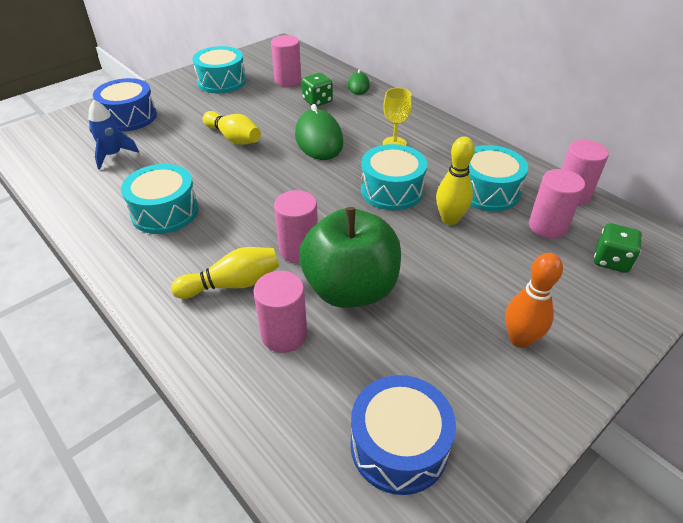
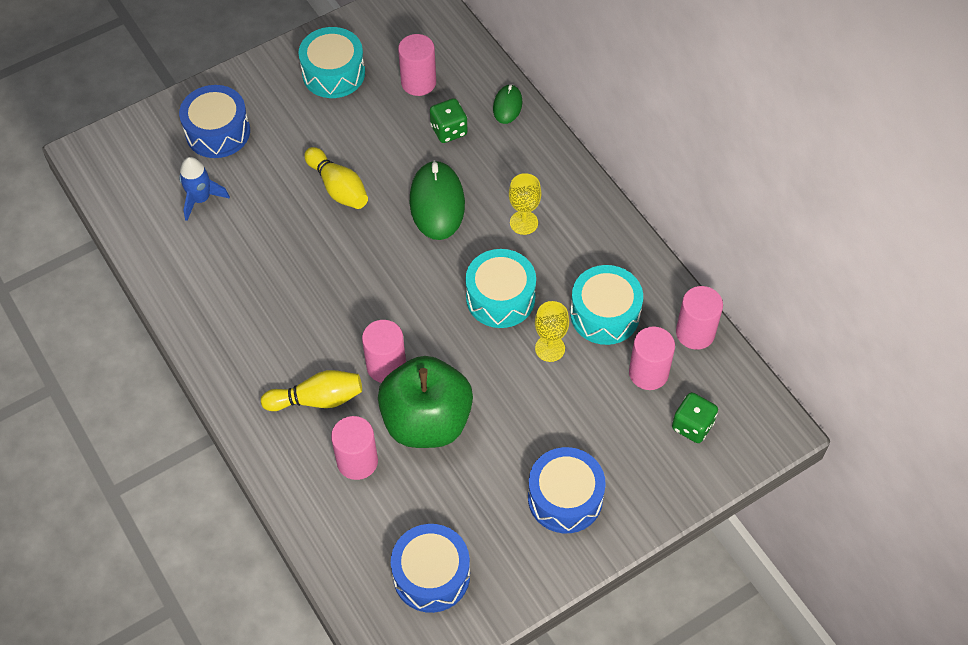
camera: 10 degrees right, 15 degrees up
turquoise drum [121,164,199,234] -> none
yellow bowling pin [436,136,475,225] -> yellow goblet [535,301,569,362]
orange bowling pin [505,253,563,348] -> blue drum [528,447,606,533]

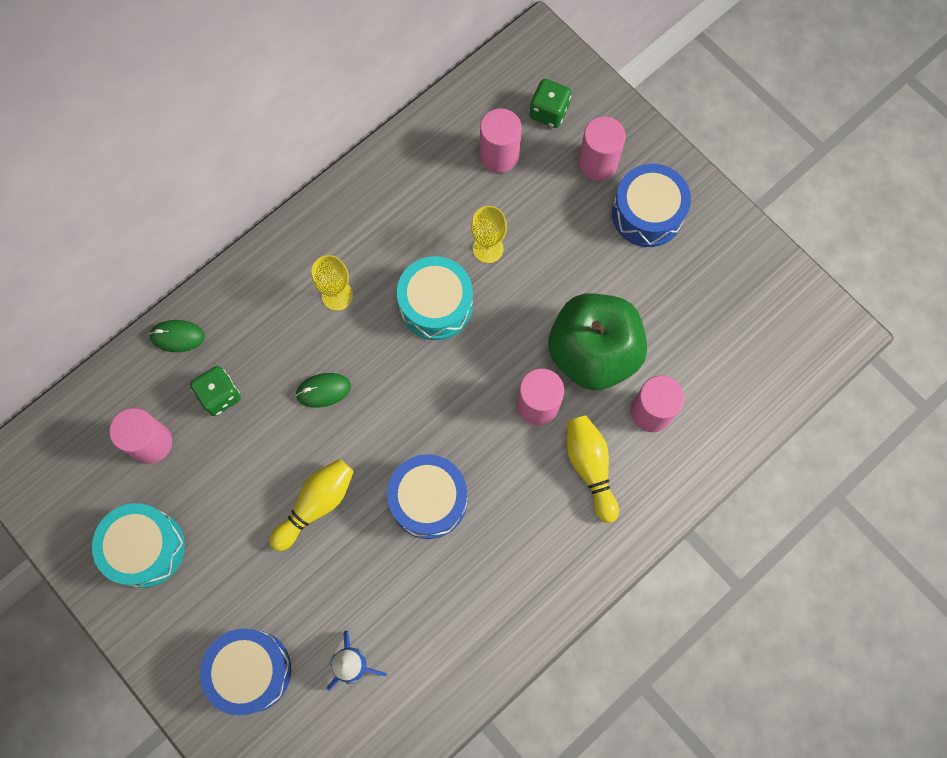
camera: 100 degrees left, 15 degrees up
blue drum [391,524,470,613] -> blue drum moved to [387,454,467,539]
green mouse [409,160,465,240] -> green mouse [295,373,351,408], size x0.54
turquoise drum [570,265,643,345] -> none
pink cylinder [676,286,723,350] -> pink cylinder moved to [578,117,626,181]

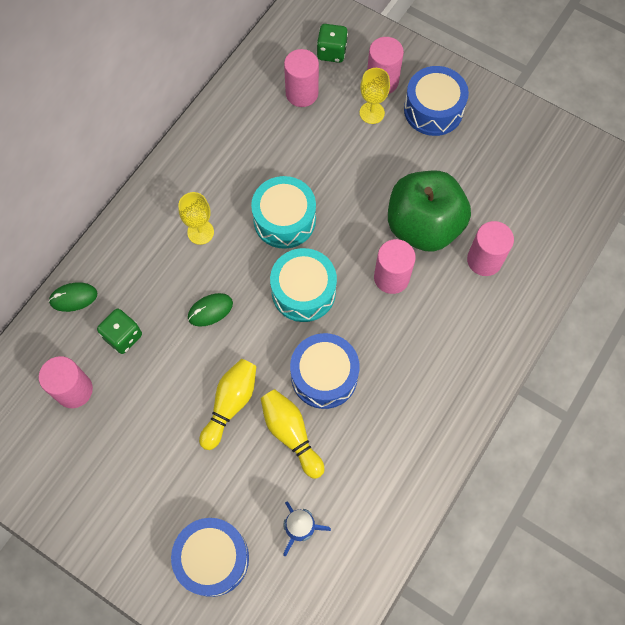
camera: 15 degrees left, 5 degrees down
turquoise drum [92,503,185,588] -> turquoise drum moved to [270,248,337,322]
yellow goblet [471,206,507,263] -> yellow goblet moved to [360,68,390,124]
yellow bowling pin [567,415,619,523] -> yellow bowling pin moved to [261,389,324,479]

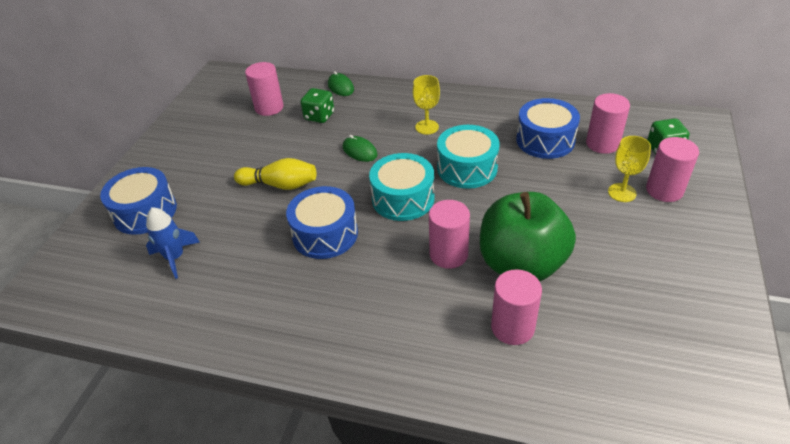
camera: 75 degrees right, 25 degrees down
yellow bowling pin [261,389,324,479] -> none
blue drum [404,66,469,136] -> blue drum moved to [516,98,580,159]

